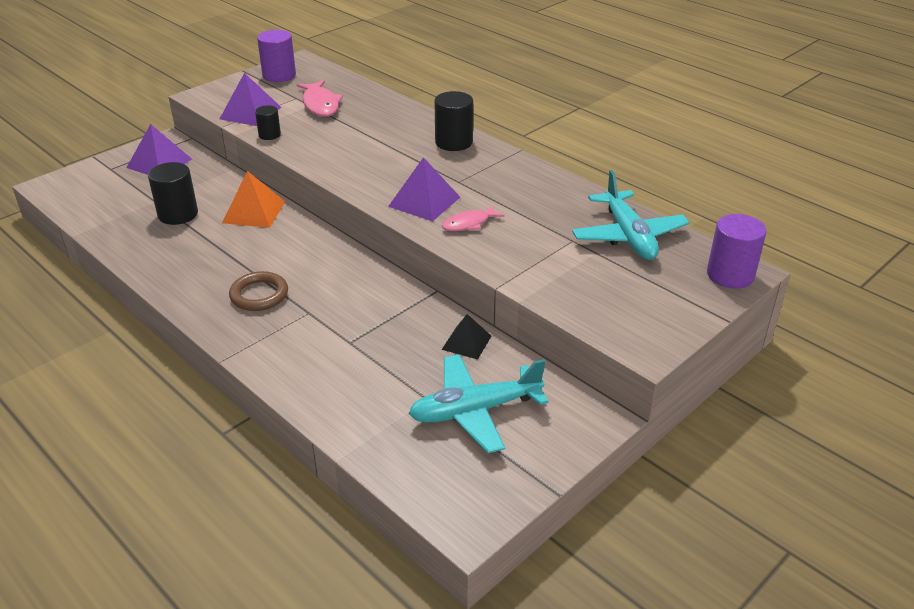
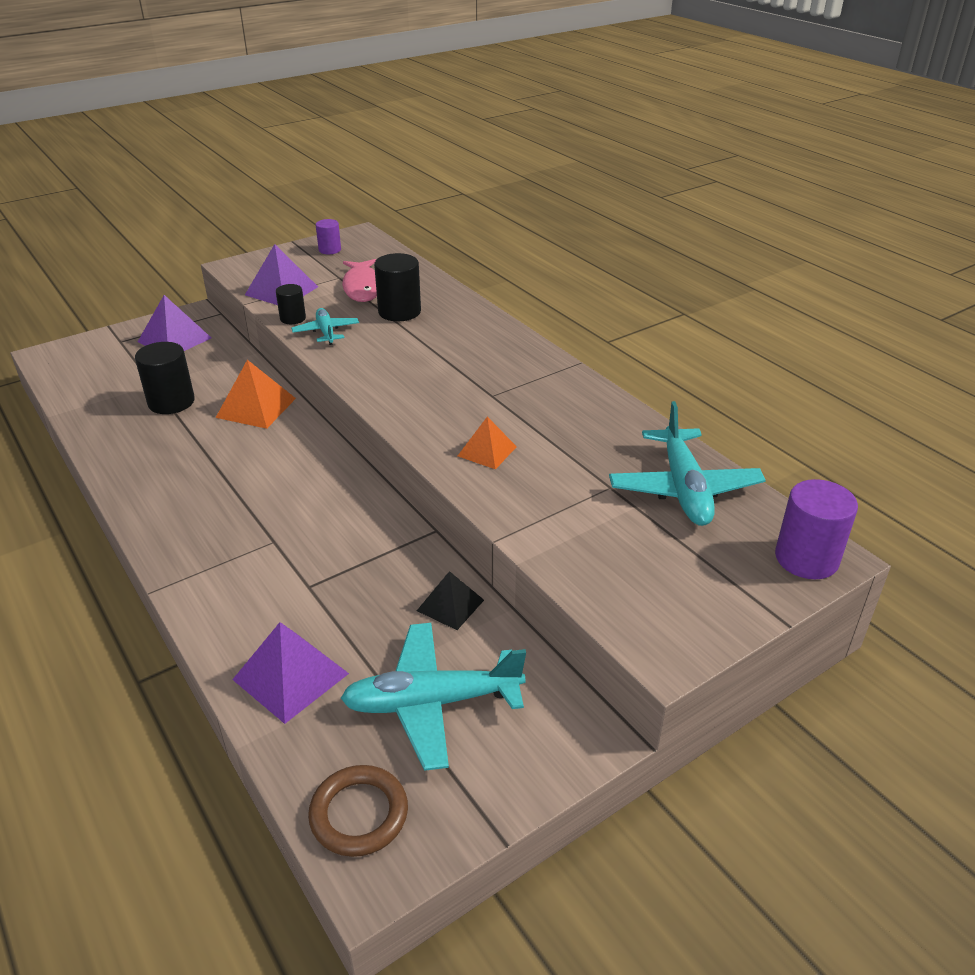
camera: 10 degrees right, 0 degrees up
brown ring [229,271,288,311] -> brown ring moved to [308,765,408,857]
purple cylinder [257,30,296,82] -> purple cylinder [316,219,341,254], size x0.59
purple pyramid [388,157,460,221] -> purple pyramid moved to [232,622,349,724]
black cylinder [434,91,473,151] -> black cylinder moved to [374,253,421,321]
pink fish [442,205,504,231] -> orange pyramid [458,417,517,469]
none -> turquoise plane [291,308,359,345]

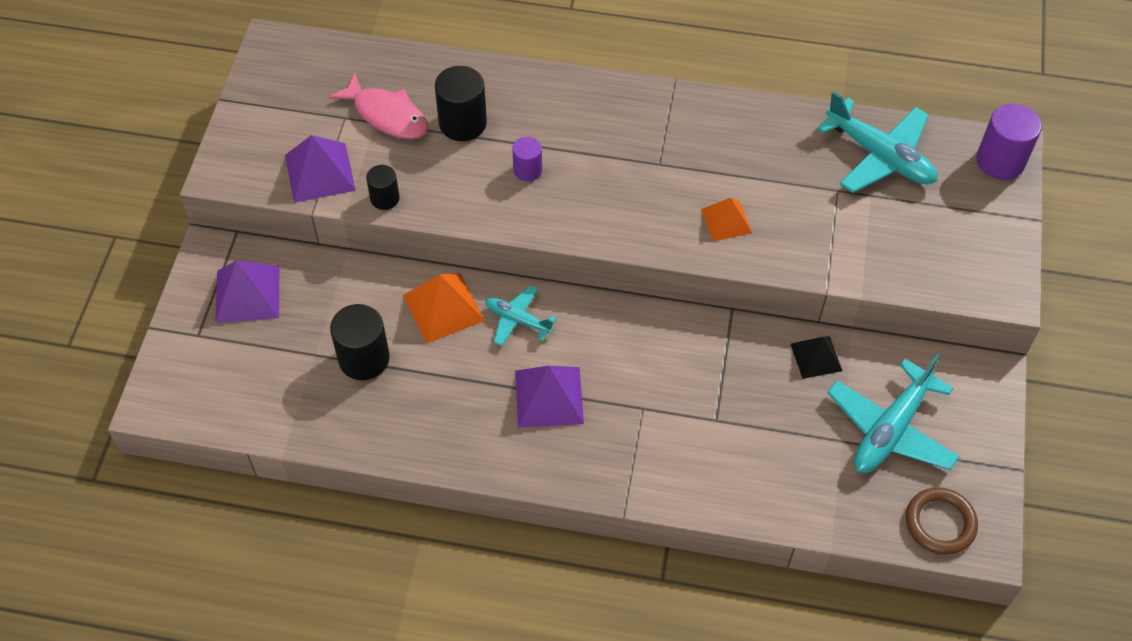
camera: 45 degrees left, 20 degrees up
purple pyramid [232,622,349,724] -> purple pyramid moved to [515,366,584,428]
turquoise plane [291,308,359,345] -> turquoise plane moved to [485,285,557,346]
purple cylinder [316,219,341,254] -> purple cylinder moved to [512,137,542,181]

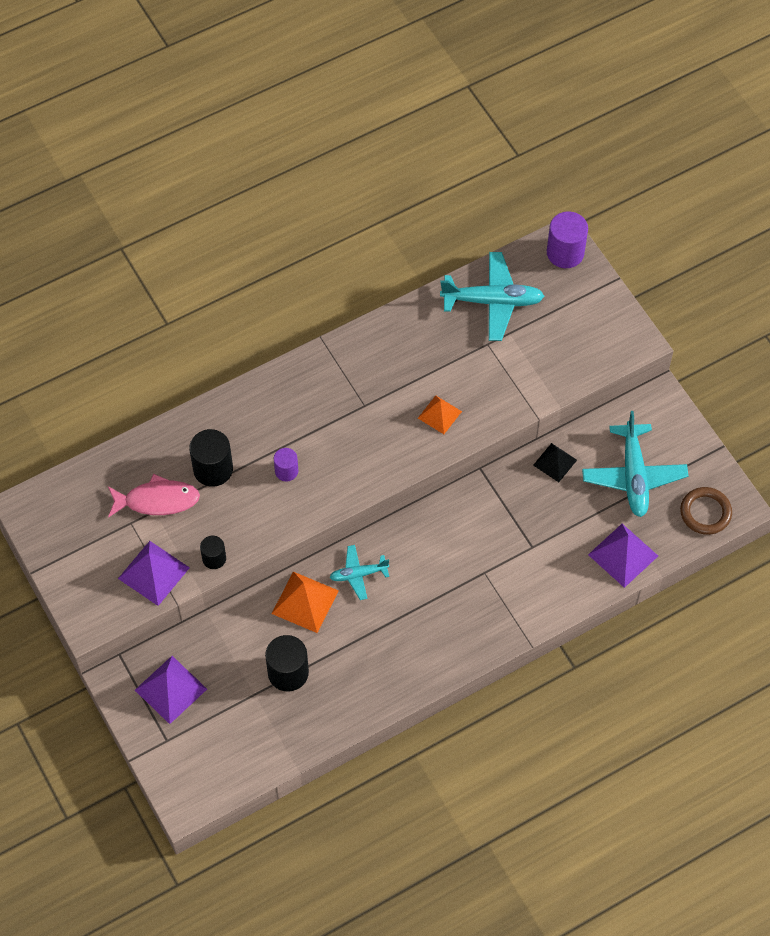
camera: 40 degrees left, 5 degrees up
purple pyramid [515,366,584,428] -> purple pyramid moved to [588,524,658,588]

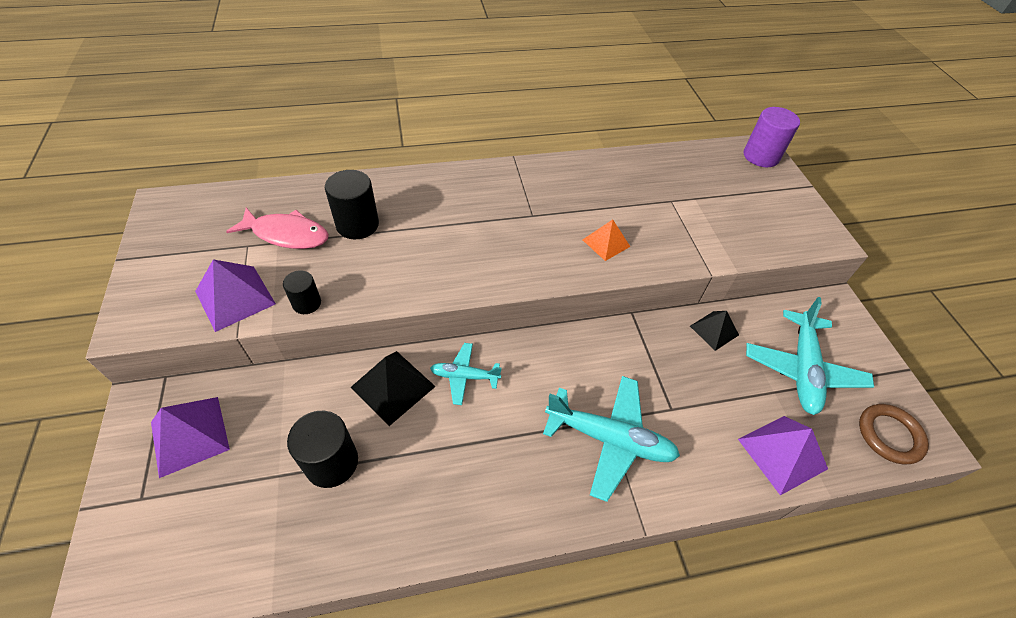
camera: 15 degrees right, 10 degrees down
orange pyramid [272,572,339,633] -> black pyramid [350,351,436,426]
purple cylinder [274,448,298,481] -> none
turquoise plane [440,252,544,341] -> turquoise plane moved to [543,376,680,502]

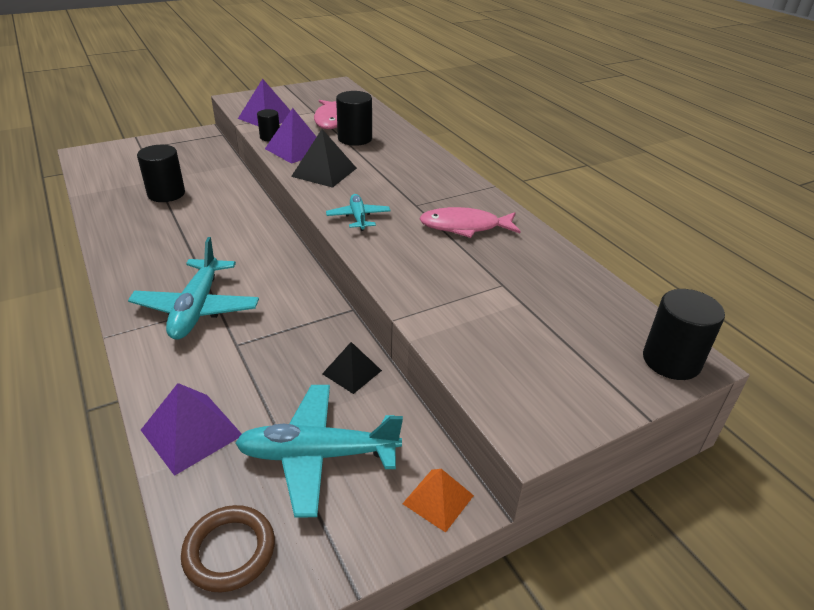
camera: 75 degrees right, 15 degrees down
purple pyramid [151,397,230,478] -> purple pyramid moved to [265,108,316,164]
black pyramid [350,351,436,426] -> black pyramid moved to [291,129,357,188]
turquoise plane [430,343,502,405] -> turquoise plane moved to [326,194,391,231]
orange pyramid [583,219,630,261] -> orange pyramid moved to [402,469,474,533]
purple cylinder [744,107,800,167] -> black cylinder [643,289,725,380]
none -> pink fish [419,207,521,238]

